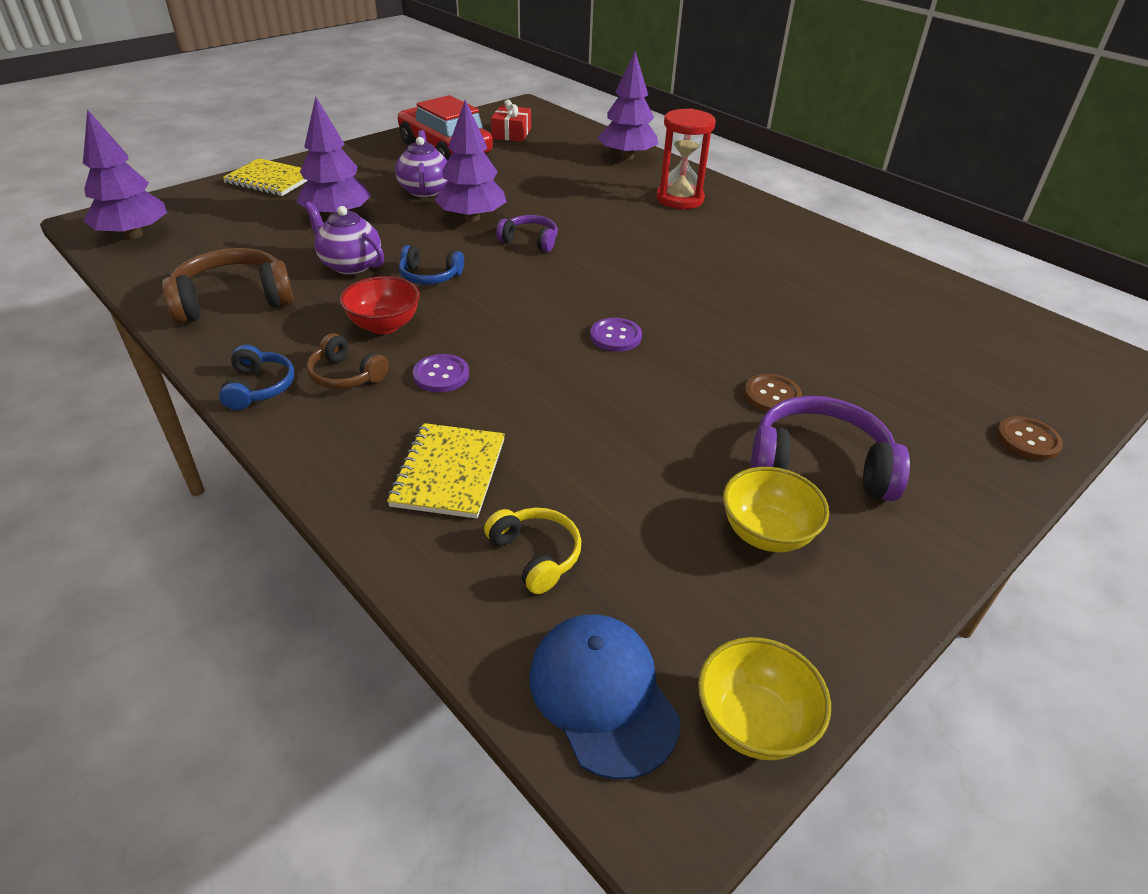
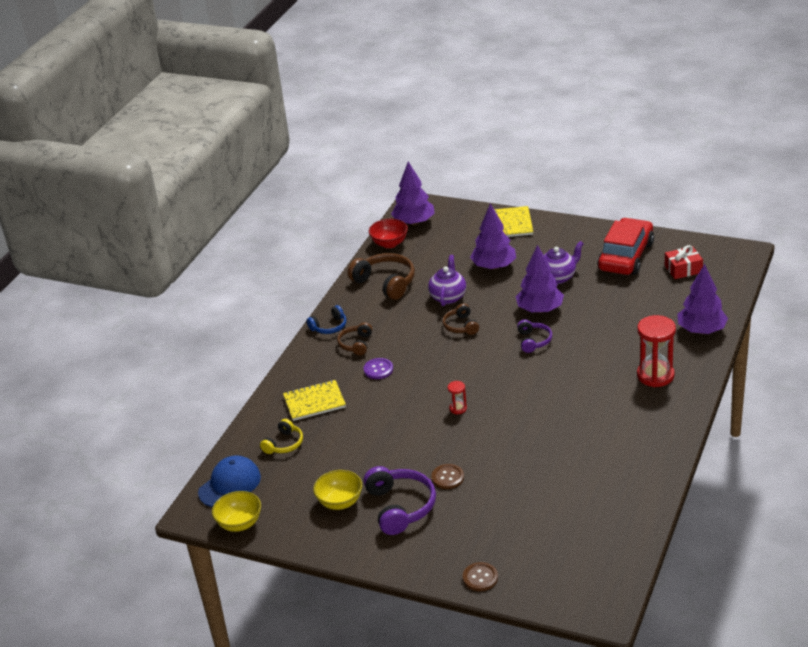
camera: 70 degrees right, 5 degrees down
red bowl [340,276,420,334] -> red bowl moved to [369,219,408,248]
blue headphones [399,245,464,285] -> brown headphones [442,303,479,335]
purple button [590,318,642,352] -> red hourglass [447,381,467,414]

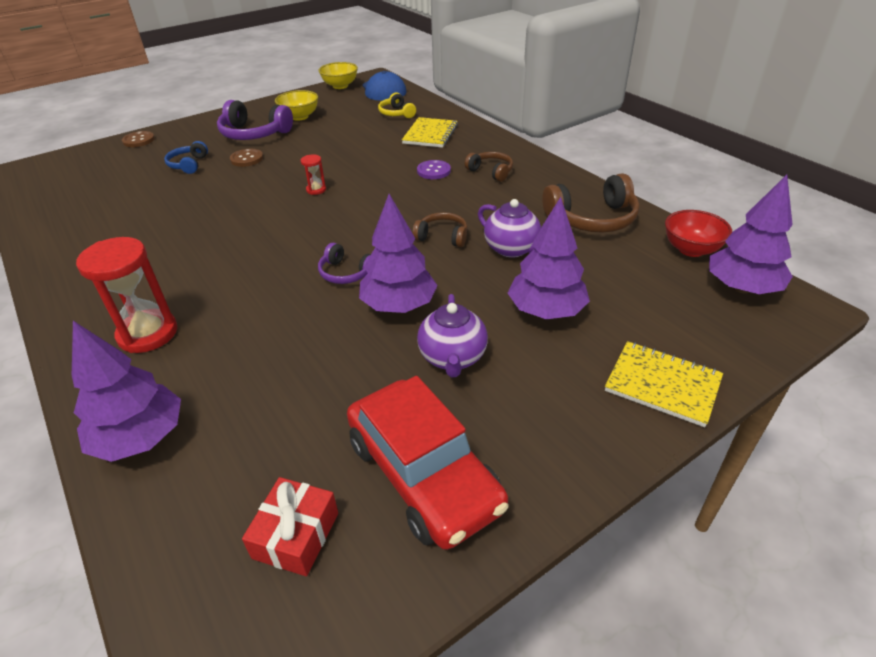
camera: 120 degrees right, 5 degrees up
blue headphones [307,305,347,334] -> blue headphones moved to [164,141,208,174]

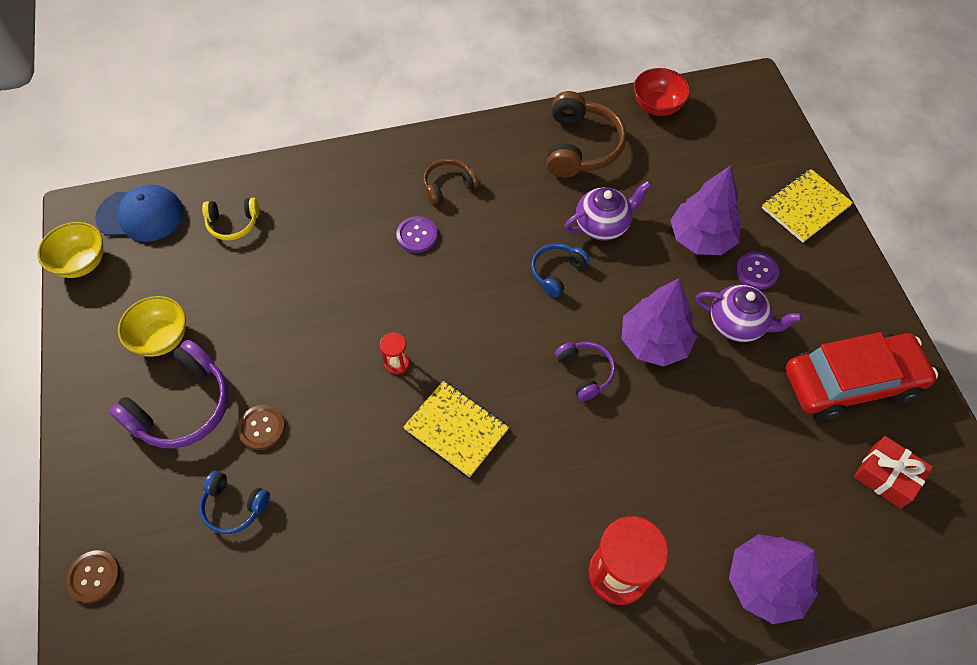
camera: 70 degrees left, 20 degrees up
purple headphones [318,243,371,284] -> purple headphones turned 75 degrees counterclockwise [555,342,616,401]
yellow notebook [402,117,458,148] -> yellow notebook moved to [403,381,509,477]
brown headphones [412,212,468,247] -> blue headphones [531,243,590,297]
purple tree [709,175,793,294] -> none
none -> purple button [736,251,779,290]

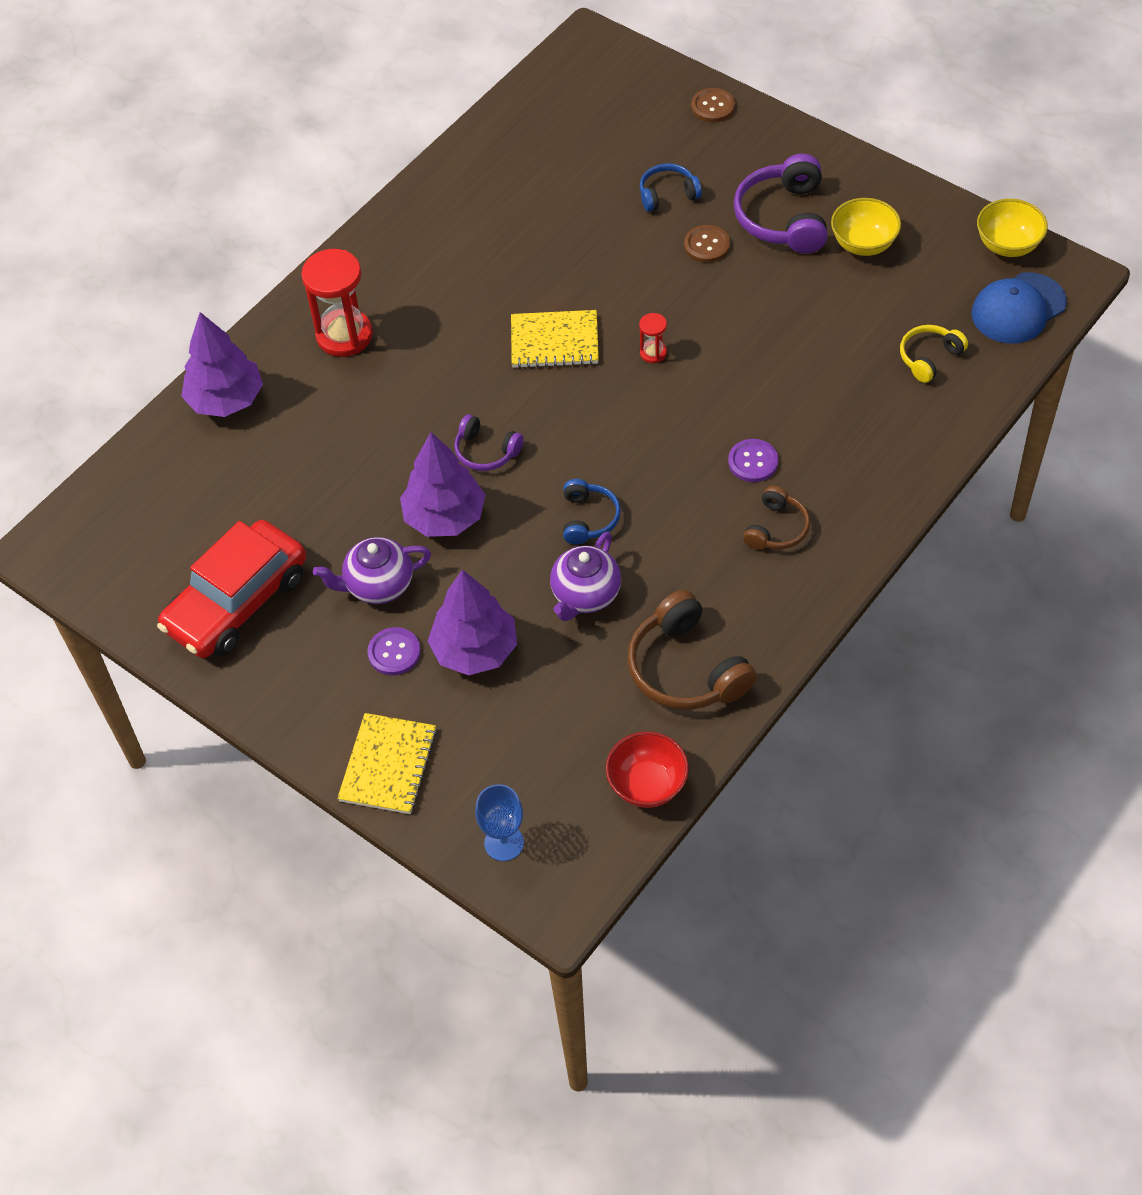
camera: 145 degrees right, 5 degrees down
red gift [854,436,933,509] -> none
none -> blue goblet [475,784,524,861]

